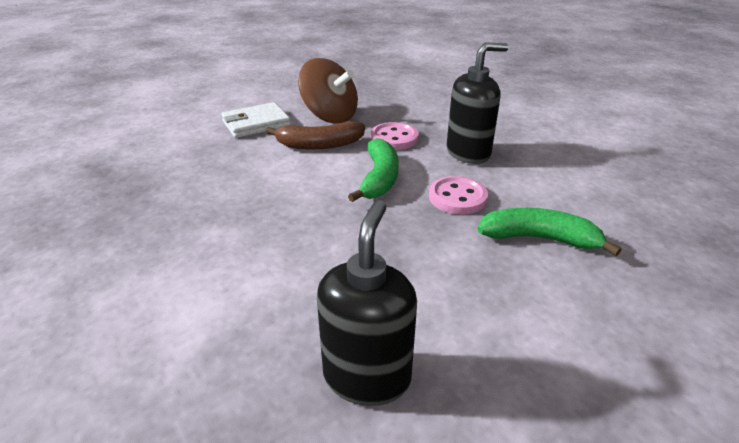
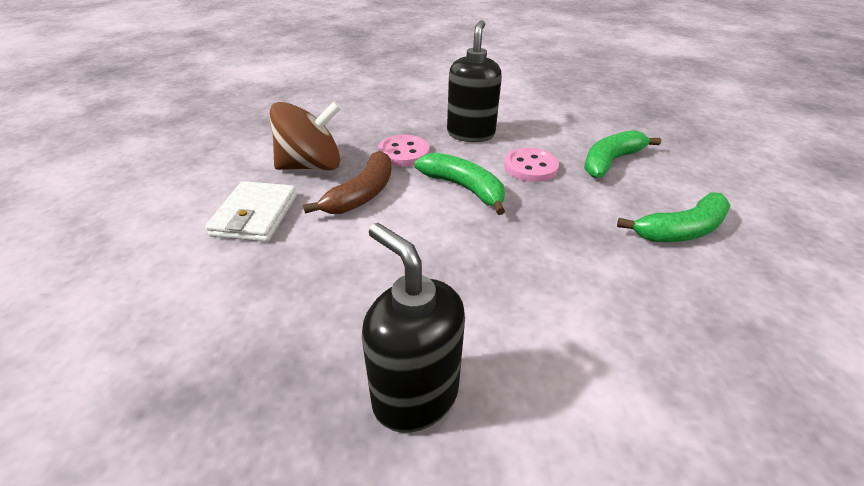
camera: 55 degrees left, 5 degrees up
black soap dispenser [317,200,417,406] -> black soap dispenser moved to [362,223,465,433]
none -> green banana [617,192,731,242]

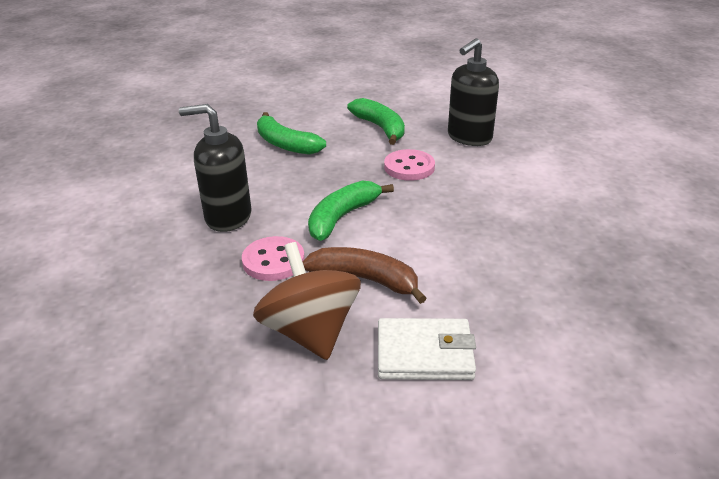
camera: 95 degrees left, 5 degrees down
black soap dispenser [362,223,465,433] -> black soap dispenser moved to [448,38,499,146]
pink button [504,148,559,182] -> pink button moved to [384,149,435,181]

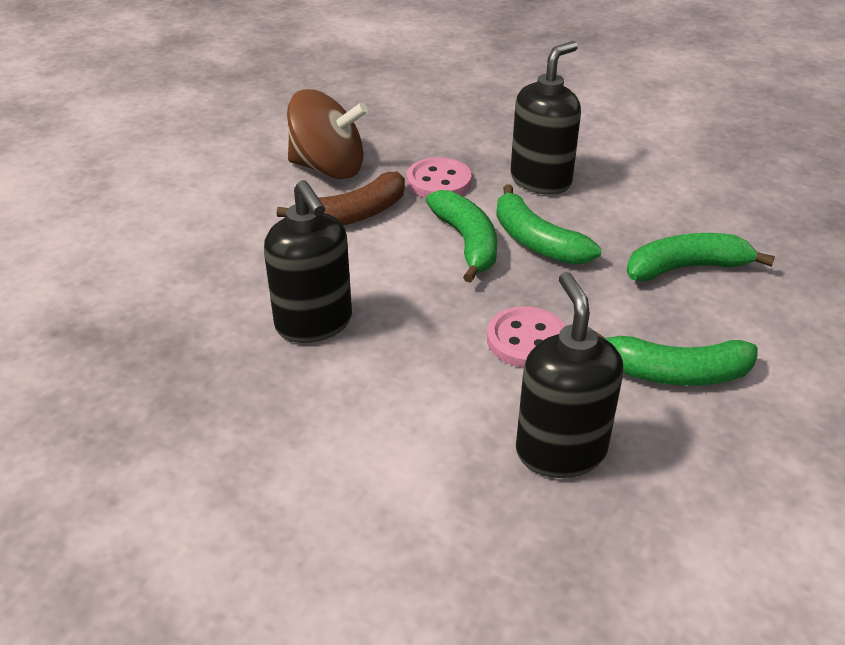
camera: 125 degrees right, 5 degrees up
white wallet [378,318,476,380] -> none
none -> black soap dispenser [264,180,352,343]
none -> green banana [496,184,601,265]

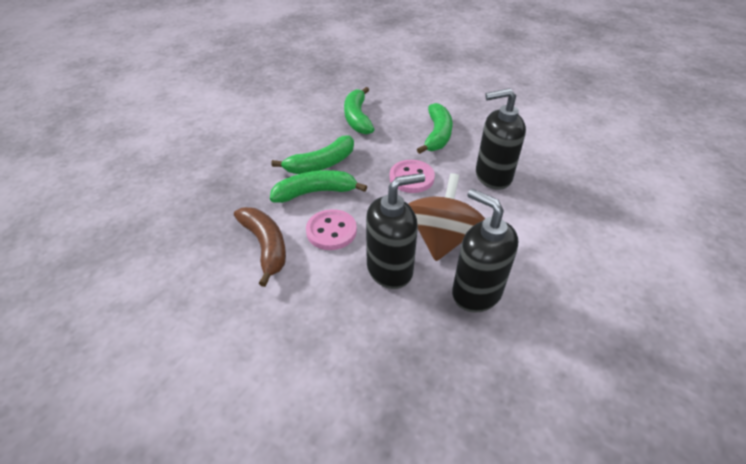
camera: 85 degrees left, 5 degrees up
brown spinning top [287,89,368,179] -> brown spinning top moved to [408,173,485,261]
pink button [407,157,472,198] -> pink button moved to [306,209,357,250]
black soap dispenser [511,41,581,195] -> black soap dispenser moved to [452,189,518,313]

